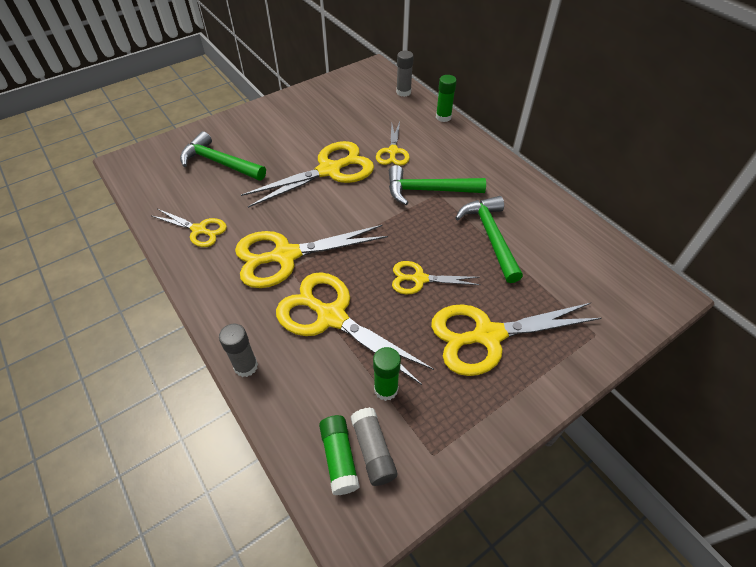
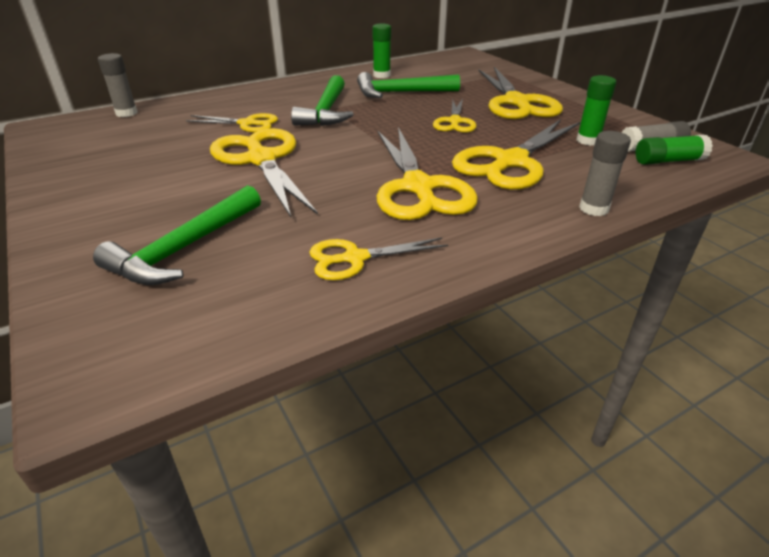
camera: 85 degrees left, 15 degrees down
yellow scissors [152,209,227,247] -> yellow scissors turned 135 degrees counterclockwise [309,237,448,280]
green glue stick [436,75,457,122] -> green glue stick moved to [372,24,391,78]

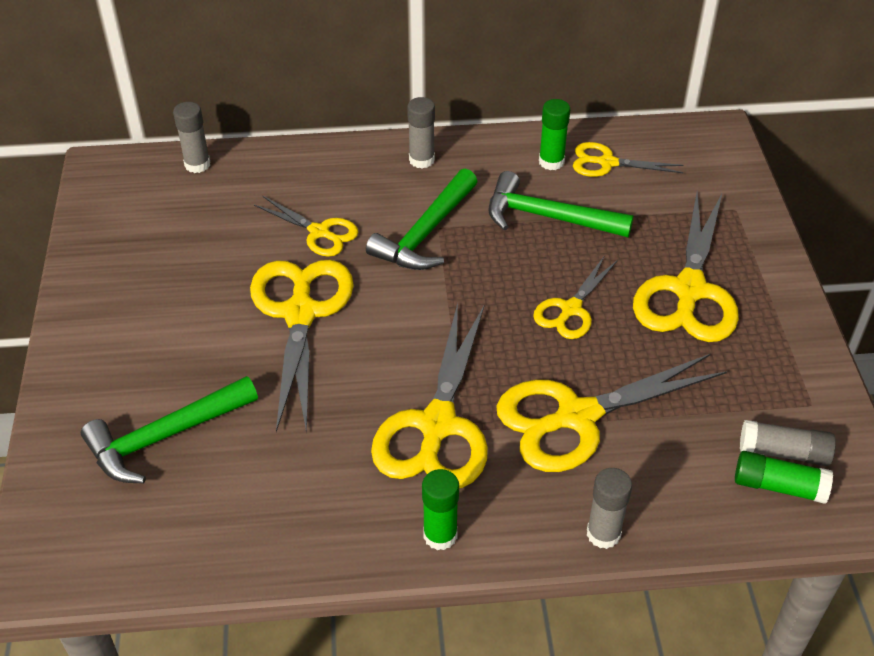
camera: 25 degrees right, 10 degrees up
yellow scissors [309,237,448,280] -> yellow scissors moved to [573,142,684,177]
green glue stick [577,75,616,146] -> green glue stick moved to [422,469,459,550]
none -> grey glue stick [407,97,435,168]

